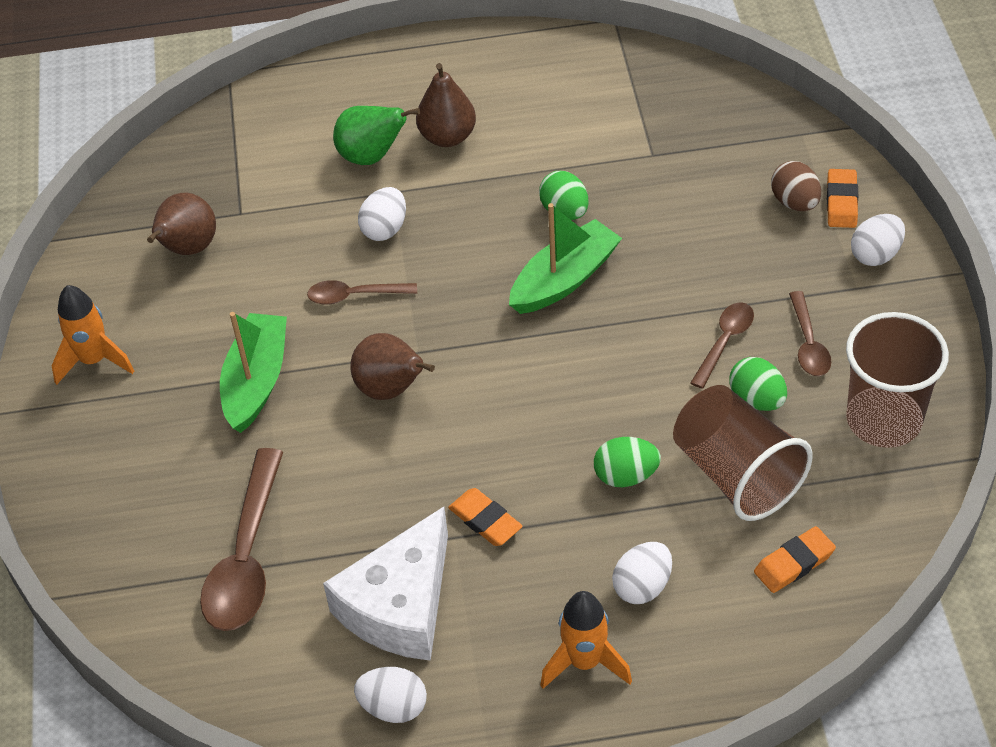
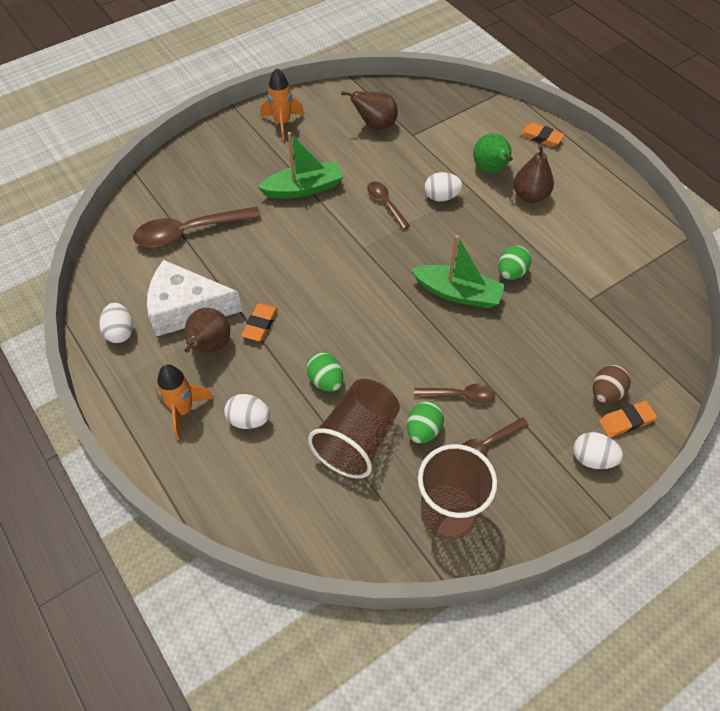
camera: 60 degrees right, 5 degrees up
brown pear [350,333,435,400] -> brown pear moved to [184,308,230,353]
orange eraser [754,526,836,593] -> orange eraser moved to [520,123,565,147]

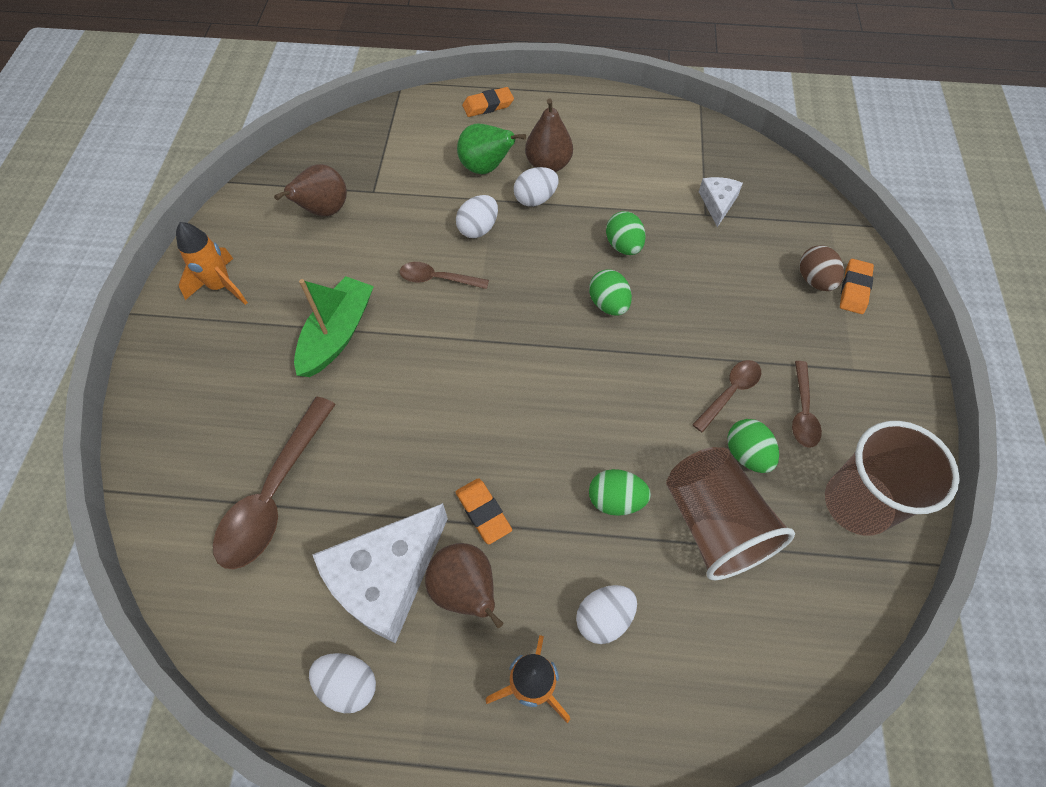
camera: 50 degrees left, 5 degrees up
green boat [411,235,505,308] -> green egg [589,269,632,315]
white egg [573,432,623,469] -> white egg moved to [514,167,559,207]
none -> white cheese [699,177,743,227]

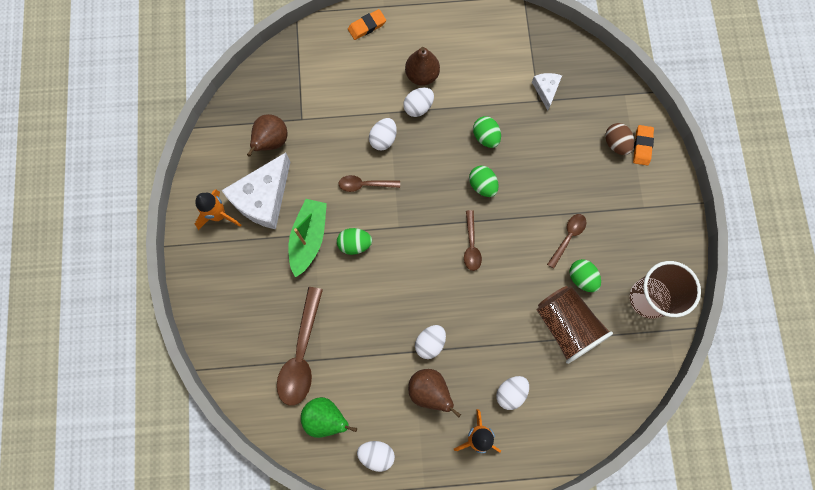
camera: 10 degrees left, 15 degrees up
white cheese [312,503,448,643] -> white cheese moved to [221,152,290,229]
orange eraser [456,478,512,545] -> white egg [415,325,446,359]
green pear [457,124,526,174] -> green pear moved to [301,397,357,438]
green egg [589,469,651,516] -> green egg moved to [337,228,372,255]
brown spoon [792,361,822,448] -> brown spoon moved to [464,210,482,271]

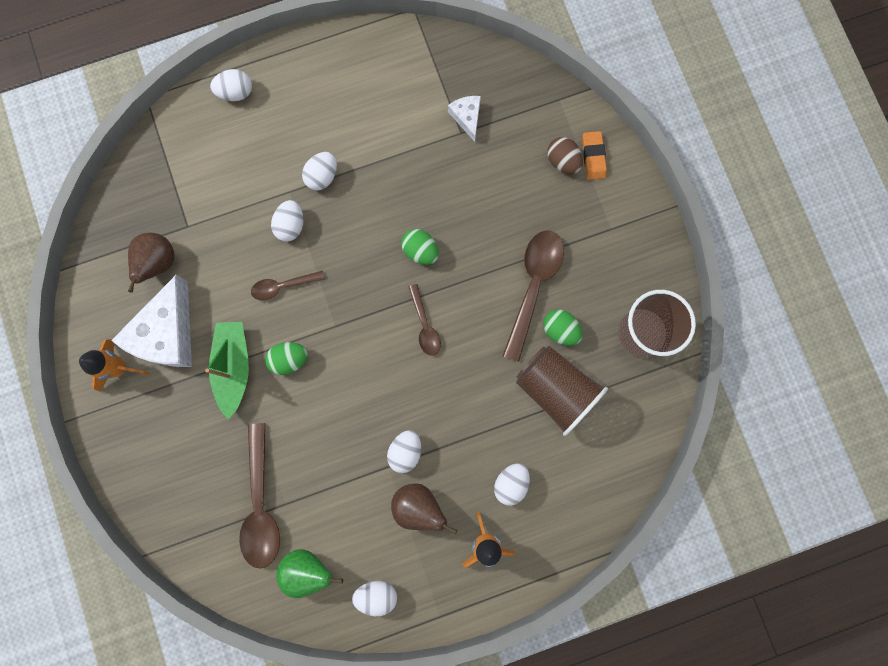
camera: 15 degrees left, 5 degrees up
orange eraser [348,9,386,40] -> white egg [210,69,252,101]
brown pear [405,47,440,86] -> none
green egg [473,116,501,148] -> none
brown spoon [547,214,586,269] -> brown spoon [503,230,564,362], size x1.82

